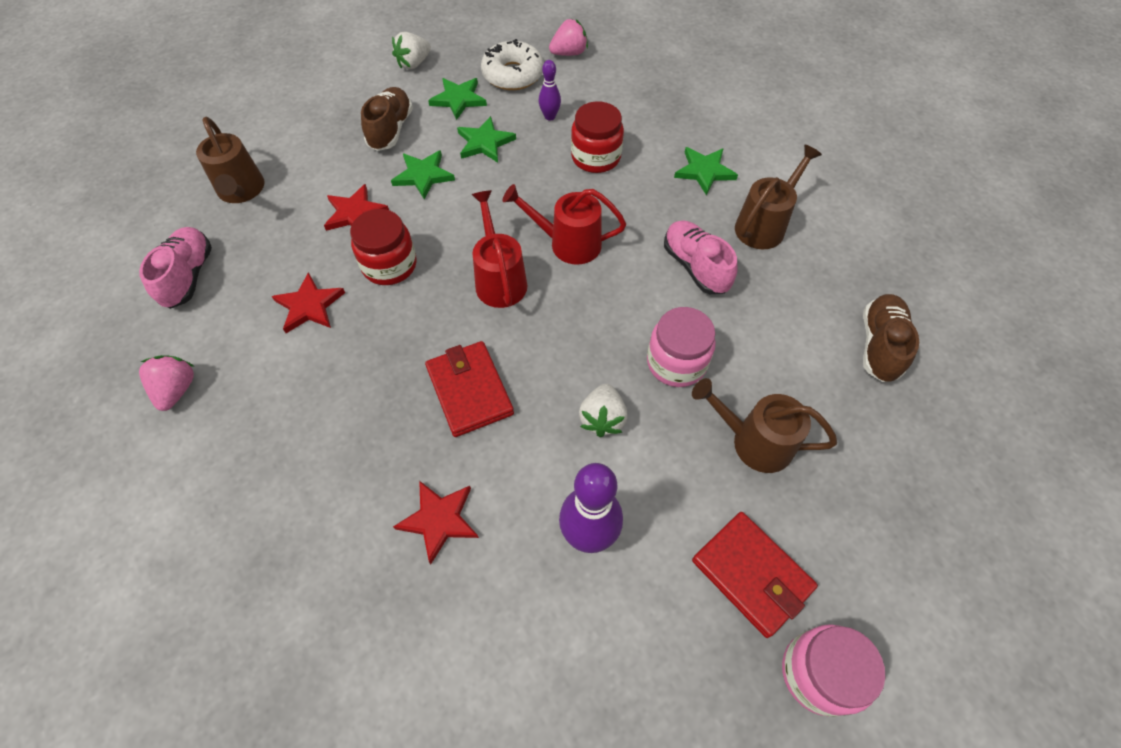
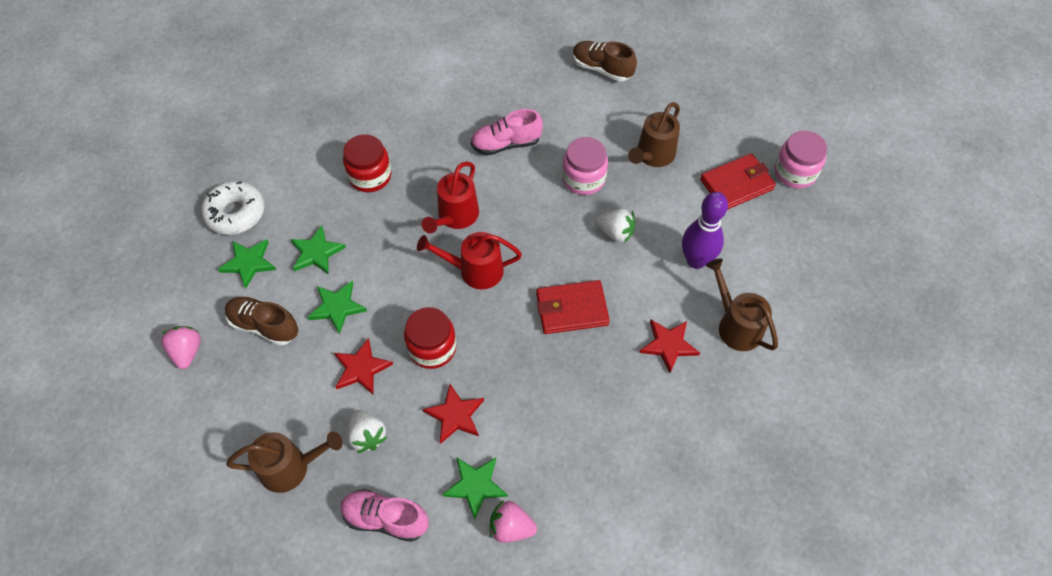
camera: 75 degrees left, 0 degrees up
white strawberry [392,32,431,69] -> white strawberry moved to [347,410,388,453]
purple bowling pin [539,60,561,121] -> none
pink strawberry [549,19,588,56] -> pink strawberry moved to [161,326,201,369]
green star [674,147,738,195] -> green star moved to [442,457,508,520]
brown watering can [735,145,822,249] -> brown watering can moved to [706,258,778,351]

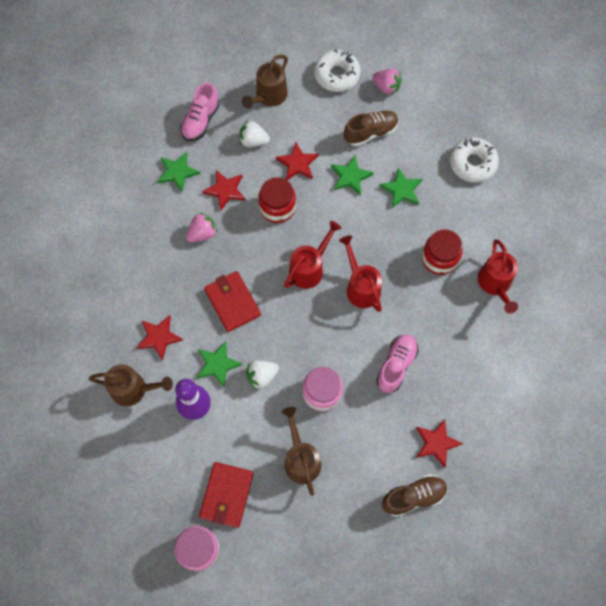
camera: 130 degrees right, 10 degrees up
green star [218,239,276,289] -> green star moved to [197,341,242,387]
pink shoe [341,489,429,542] -> pink shoe turned 150 degrees clockwise [180,82,220,141]
pink strawberry [490,500,537,542] -> pink strawberry moved to [186,212,218,242]
red wallet [536,280,610,334] -> red wallet turned 60 degrees counterclockwise [204,271,261,332]
none -> white donut [314,49,361,92]
none -> red star [416,419,463,468]
none -> red watering can [478,240,518,314]

